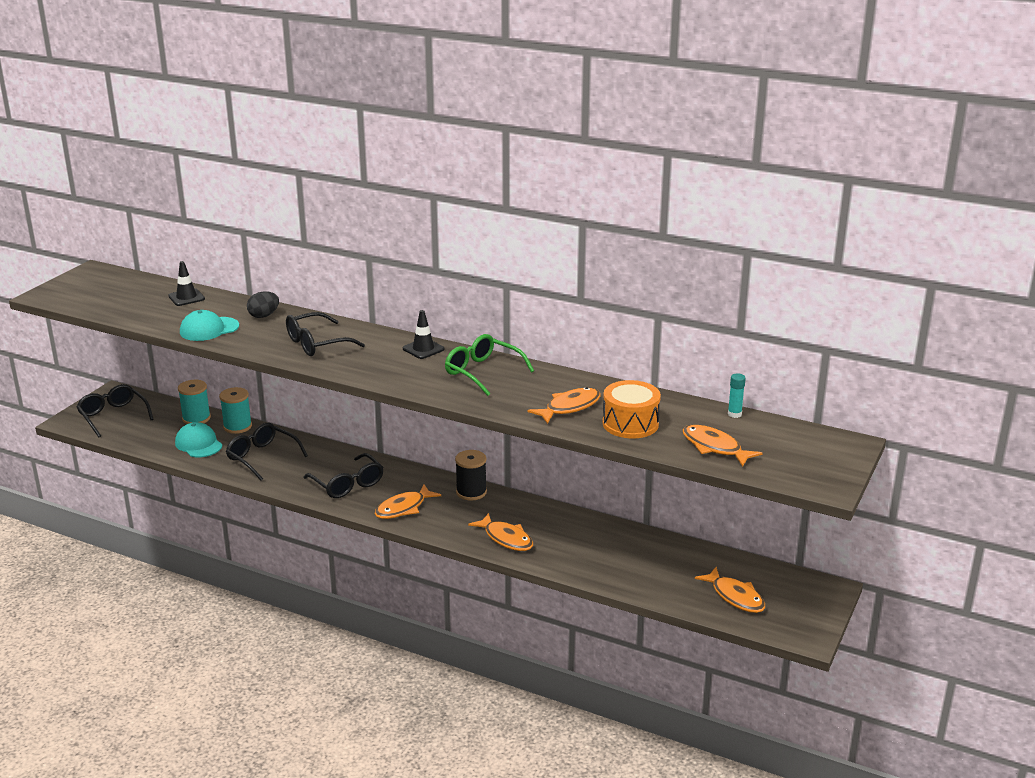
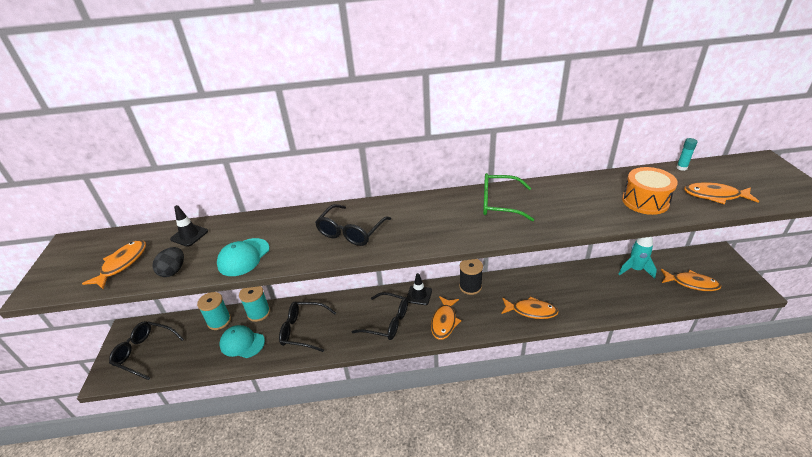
camera: 30 degrees left, 10 degrees up
black egg [247,291,279,318] -> black egg moved to [152,247,184,277]
black traffic cone [403,310,445,359] -> black traffic cone moved to [407,273,432,305]
orange fish [528,387,601,424] -> orange fish moved to [82,240,146,289]
none -> turquoise rocket [619,237,657,279]

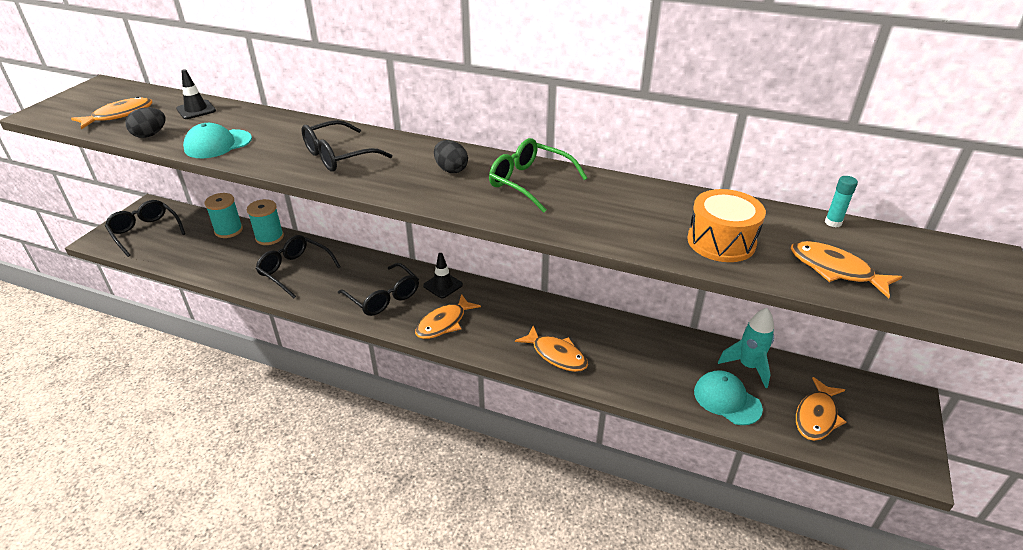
camera: 25 degrees right, 0 degrees up
turquoise cap [220,325,265,358] -> turquoise cap moved to [694,370,763,425]
black spool [459,259,483,295] -> none
orange fish [661,269,721,291] -> orange fish turned 75 degrees clockwise [796,377,846,441]
none -> black egg [434,140,468,173]

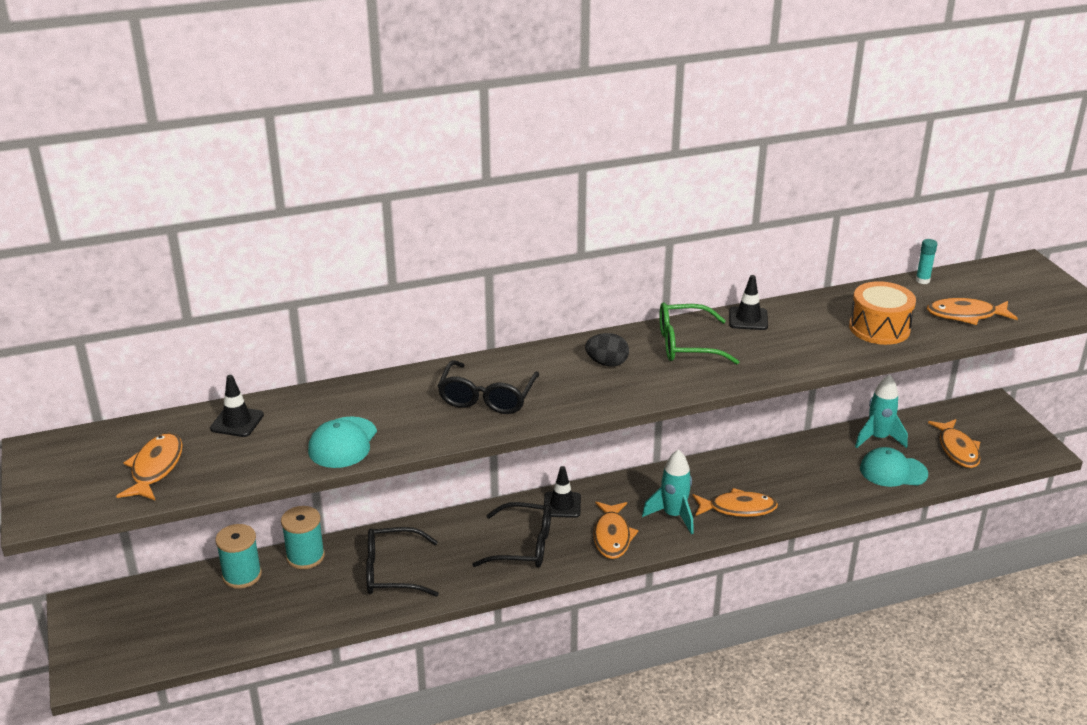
camera: 40 degrees left, 5 degrees down
black glasses [105,200,186,257] -> none
black egg [125,107,165,138] -> none
none -> turquoise rocket [642,449,694,534]
none -> black traffic cone [729,275,768,330]

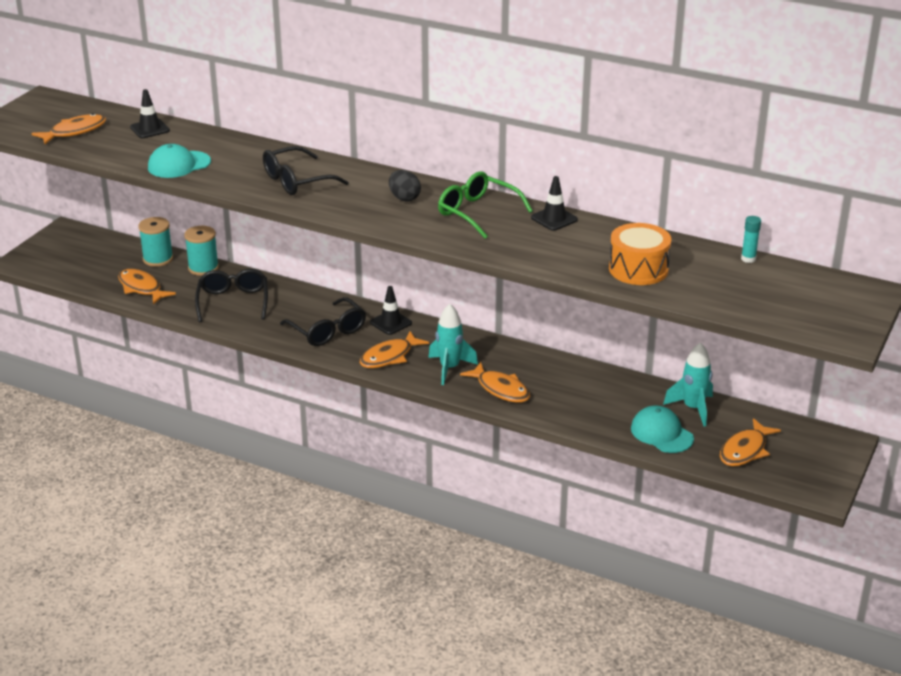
camera: 45 degrees right, 0 degrees up
black glasses [366,527,439,597] -> black glasses turned 45 degrees clockwise [195,269,268,322]
orange fish [927,298,1018,325] -> orange fish moved to [118,269,176,305]

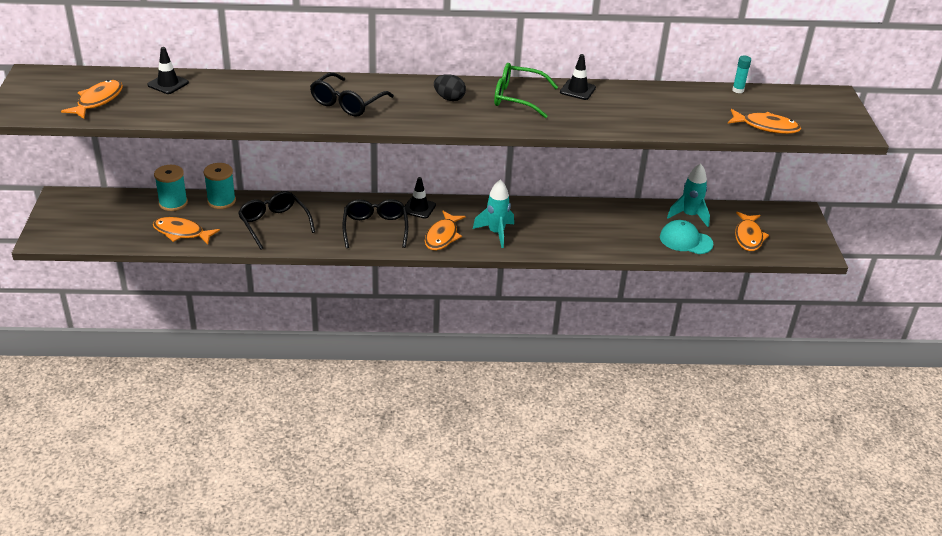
camera: 30 degrees left, 5 degrees up
turquoise cap [148,144,211,178] -> none
black glasses [280,297,366,346] -> black glasses turned 120 degrees counterclockwise [342,199,408,248]
orange fish [460,362,530,402] -> orange fish moved to [728,109,801,134]
orange drum [609,223,671,285] -> none

